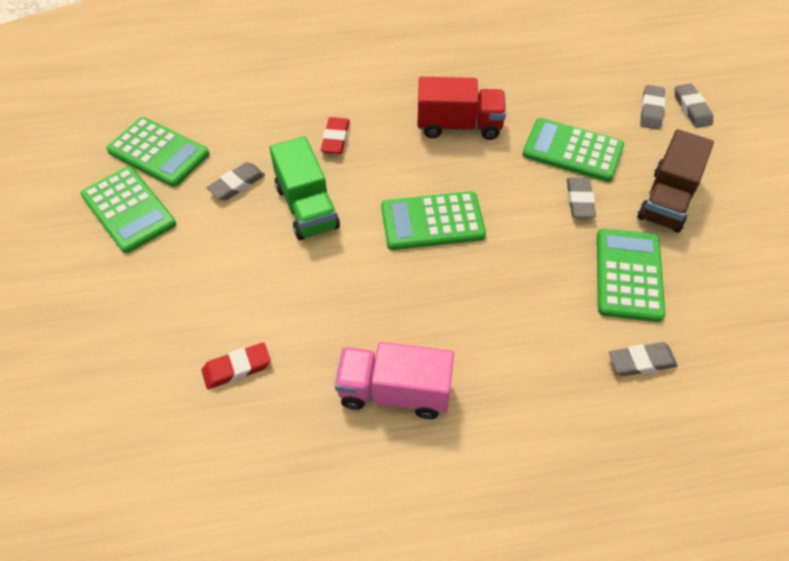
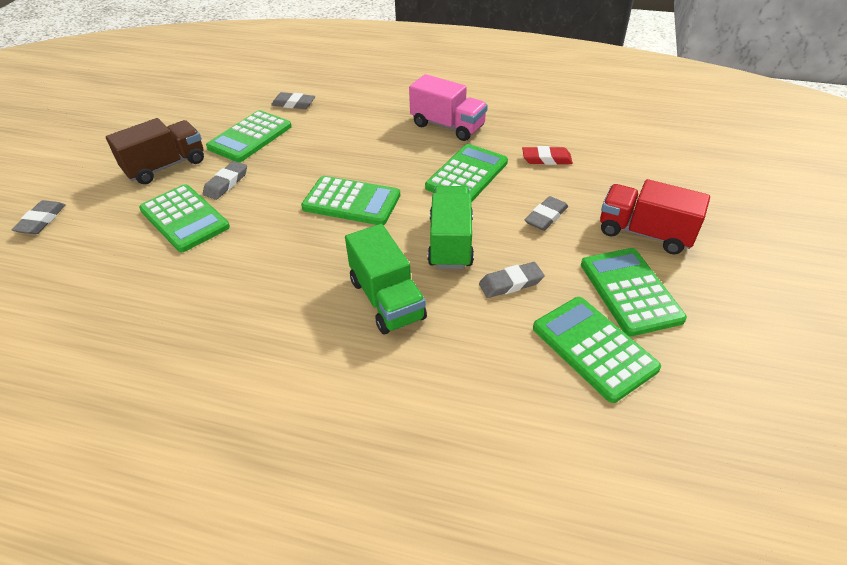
camera: 155 degrees left, 10 degrees down
red eraser [321,117,350,154] -> green truck [345,224,427,335]
red truck [417,77,506,140] -> red truck moved to [600,179,710,254]
grey eraser [640,85,665,130] -> grey eraser moved to [525,196,568,231]
none -> green calculator [425,144,508,203]

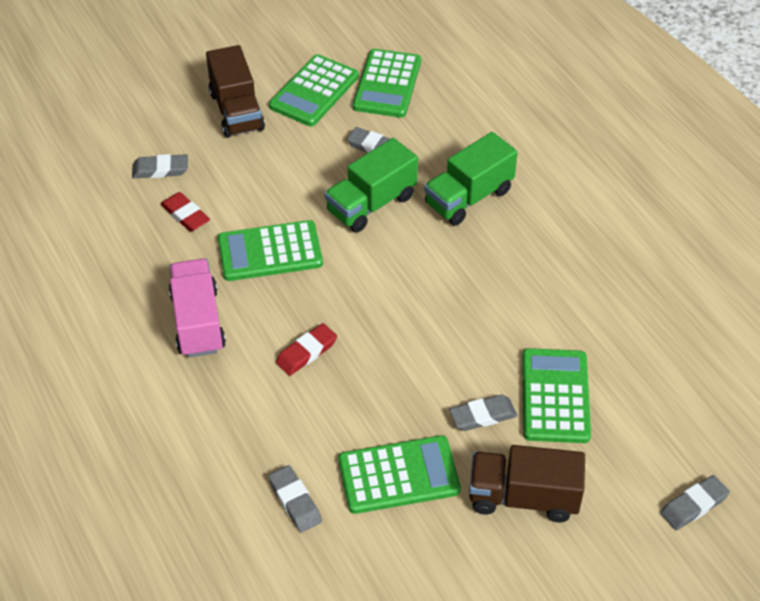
camera: 135 degrees left, 5 degrees up
green calculator [301,176,400,225] -> none
green truck [345,224,427,335] -> green truck turned 150 degrees counterclockwise [424,132,517,226]
grey eraser [525,196,568,231] -> grey eraser moved to [132,154,188,178]
red truck [600,179,710,254] -> brown truck [206,45,265,138]
none -> red eraser [276,323,337,376]

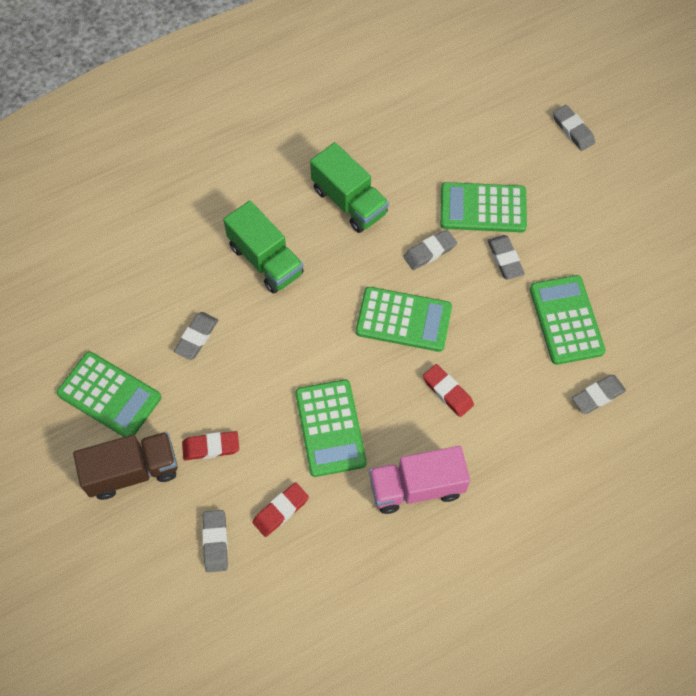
camera: 90 degrees left, 15 degrees up
green truck [325,138,418,233] -> green truck moved to [310,142,389,233]
green calculator [353,49,421,118] -> green calculator moved to [356,287,452,352]
brown truck [469,445,585,522] -> none
none -> red eraser [182,431,239,460]
none -> grey eraser [403,229,457,270]

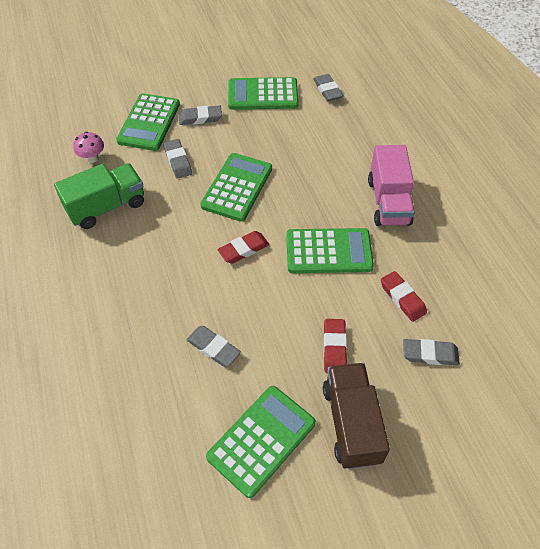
camera: 80 degrees left, 10 degrees down
green truck [223,201,304,294] -> none
red eraser [423,364,474,417] -> red eraser moved to [217,231,270,263]
grey eraser [553,105,595,151] -> none
none -> pink mushroom [73,132,104,163]

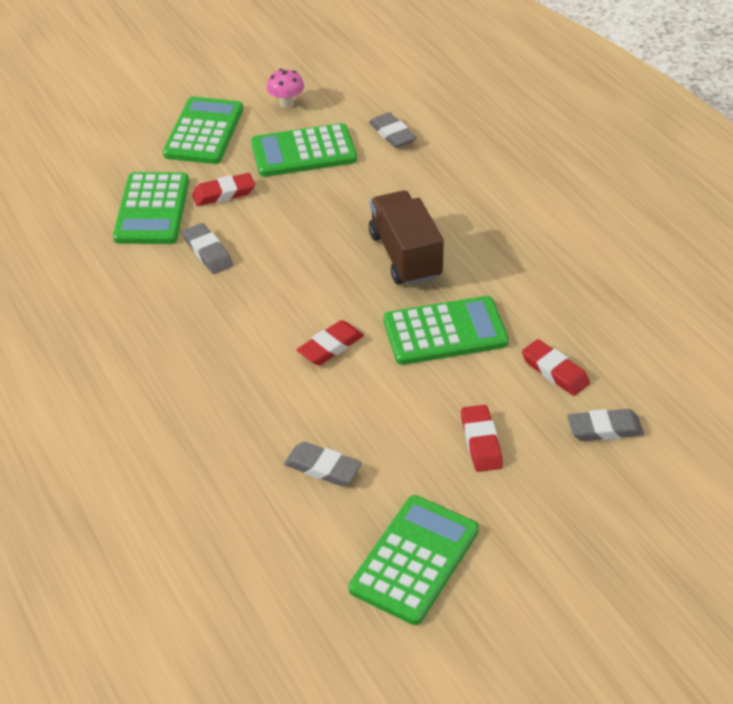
camera: 10 degrees left, 10 degrees down
green truck [54,163,144,229] -> none
pink mushroom [73,132,104,163] -> pink mushroom moved to [267,69,304,108]
grey eraser [179,105,222,125] -> red eraser [192,173,255,206]
green calculator [200,153,272,222] -> green calculator moved to [163,97,243,164]
brown truck [323,363,390,469] -> brown truck moved to [369,190,444,286]
pink truck [368,145,415,226] -> none

